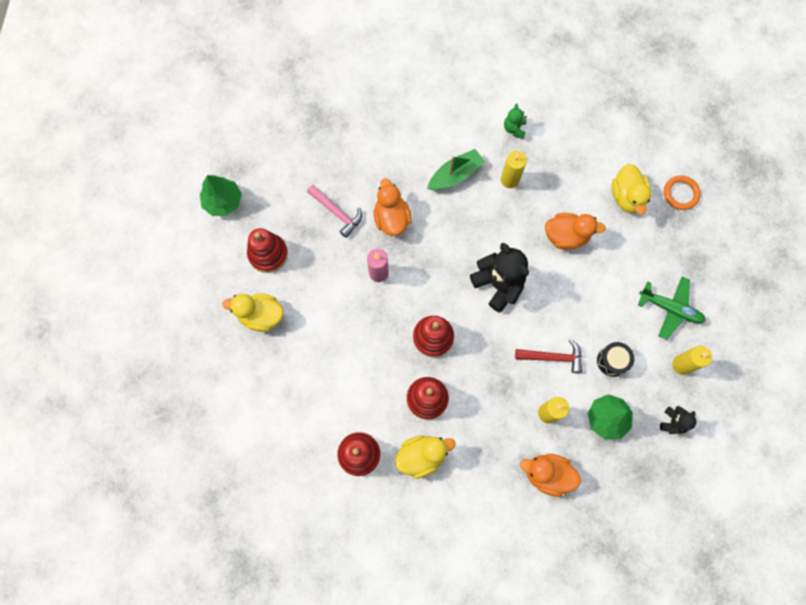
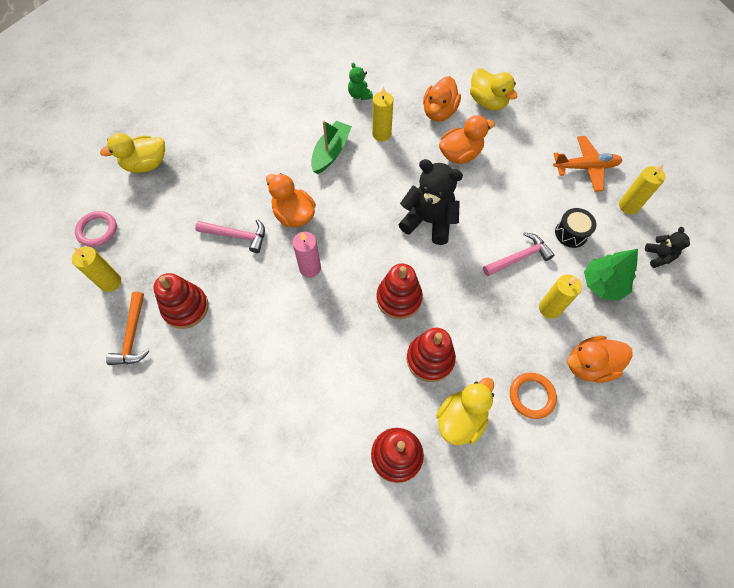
camera: 30 degrees left, 10 degrees down
green tree [200,175,242,216] -> yellow candle [72,246,121,292]
yellow duck [222,293,284,332] -> yellow duck moved to [100,133,165,173]
red hammer [515,339,582,373] -> pink hammer [483,232,555,276]
green plane [638,277,706,340] -> orange plane [553,136,622,192]
orange ring [664,176,701,210] -> orange ring moved to [510,373,557,419]
none -> pink ring [75,211,117,247]
none -> orange hammer [106,292,150,365]
none -> orange duck [423,76,461,122]

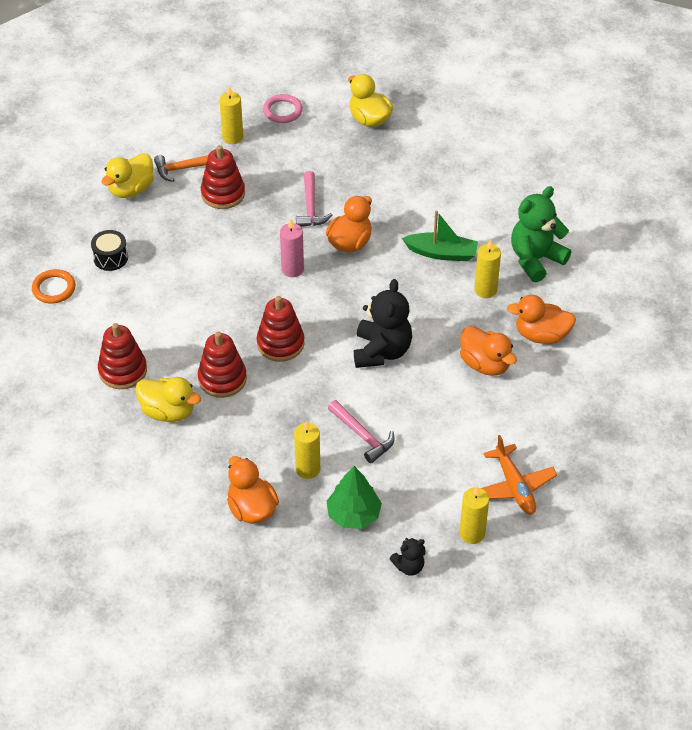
camera: 75 degrees right, 15 degrees down
green teddy bear [348,63,373,100] -> green teddy bear [511,186,571,282], size x1.96
yellow duck [470,68,518,110] -> yellow duck moved to [102,153,154,198]
orange ring [510,373,557,419] -> orange ring moved to [32,269,76,304]
black drum [555,208,596,248] -> black drum moved to [91,230,128,271]

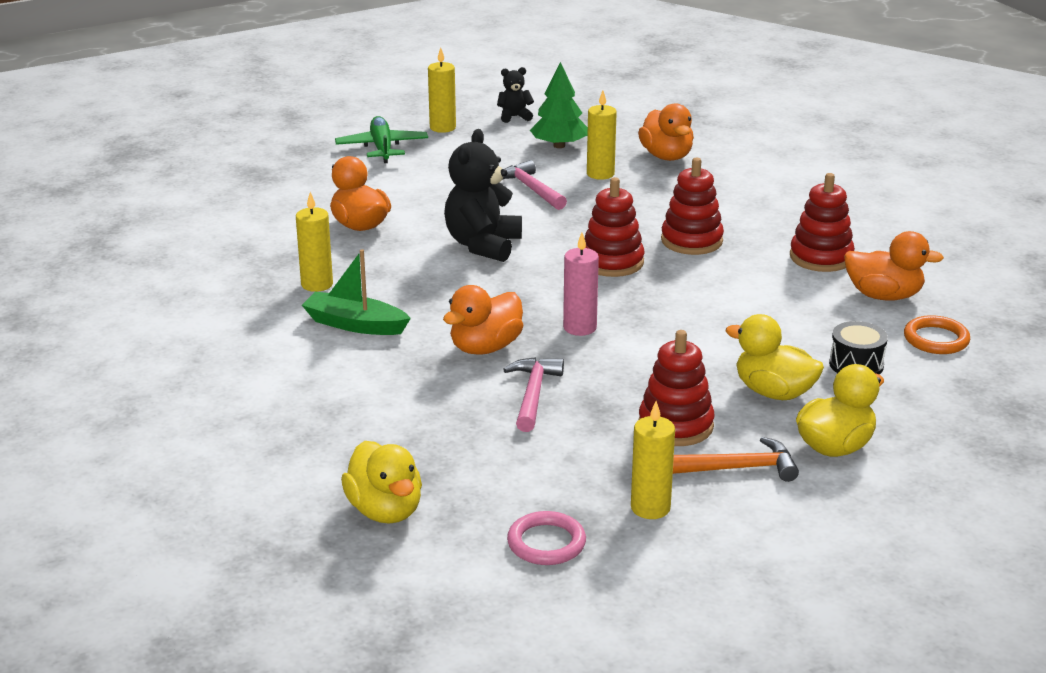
camera: 170 degrees left, 20 degrees down
yellow duck [135,377,201,422] -> yellow duck moved to [726,314,824,400]
orange plane [481,435,557,515] -> green plane [335,116,428,163]
orange duck [507,295,576,344] -> orange duck moved to [844,231,944,301]
green teddy bear [511,186,571,282] -> none

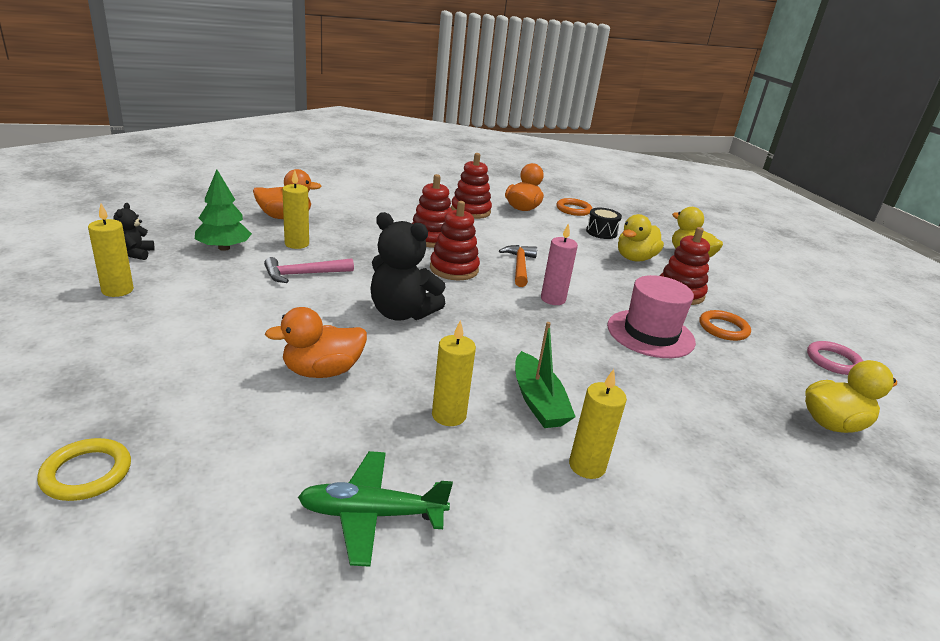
camera: 85 degrees left, 0 degrees up
green boat [302,249,411,335] -> green boat turned 45 degrees counterclockwise [515,322,576,428]
green plane [335,116,428,163] -> green plane moved to [298,451,453,567]
orange duck [443,285,523,355] -> none
pink hammer [503,357,564,432] -> pink hat [607,275,696,358]
yellow candle [631,401,675,519] -> yellow candle moved to [569,369,627,479]
orange hammer [673,437,799,482] -> orange hammer moved to [499,245,537,287]
none -> yellow ring [37,438,131,501]
none -> orange ring [700,310,751,341]

